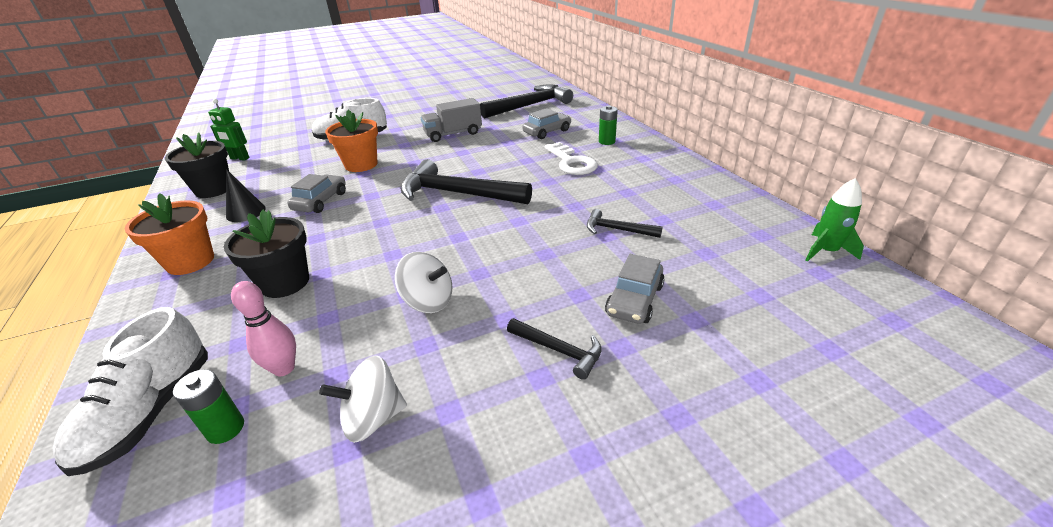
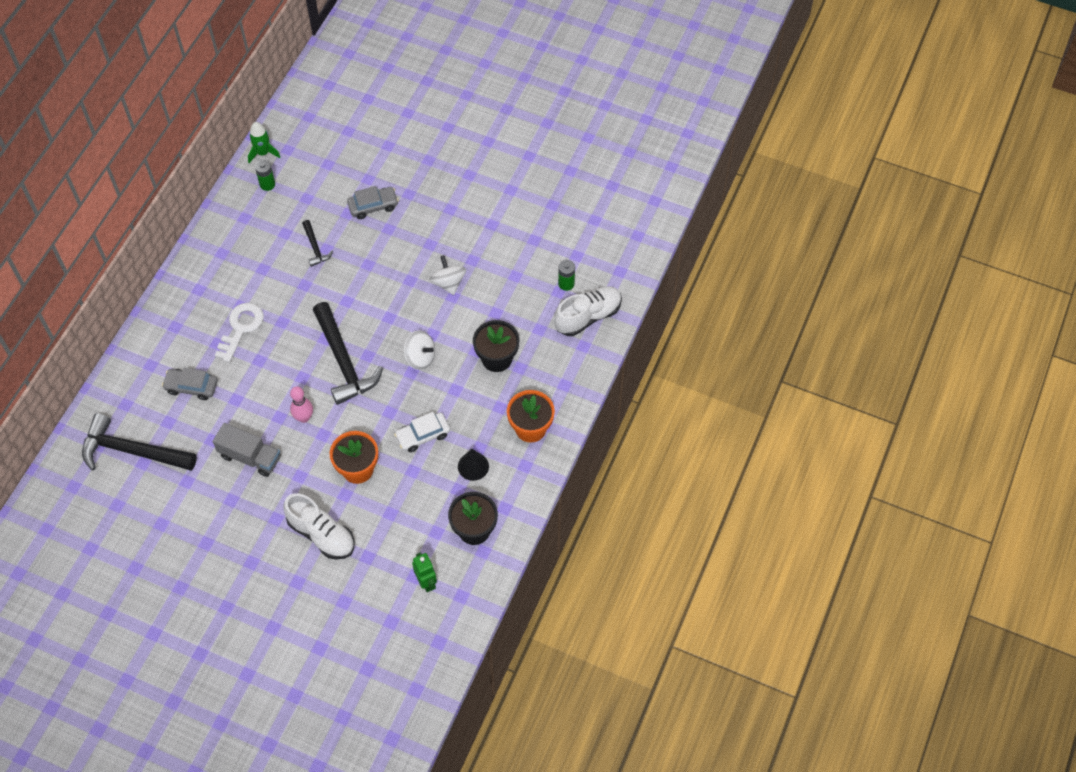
camera: 135 degrees left, 25 degrees up
pink bowling pin [231,281,296,376] -> pink bowling pin moved to [290,386,313,423]
grey car [287,174,346,213] -> white car [394,412,450,452]
white spinning top [319,356,407,443] -> white spinning top moved to [403,330,435,370]
black hammer [507,318,602,380] -> none
green battery [599,105,618,145] -> green battery moved to [255,160,275,191]

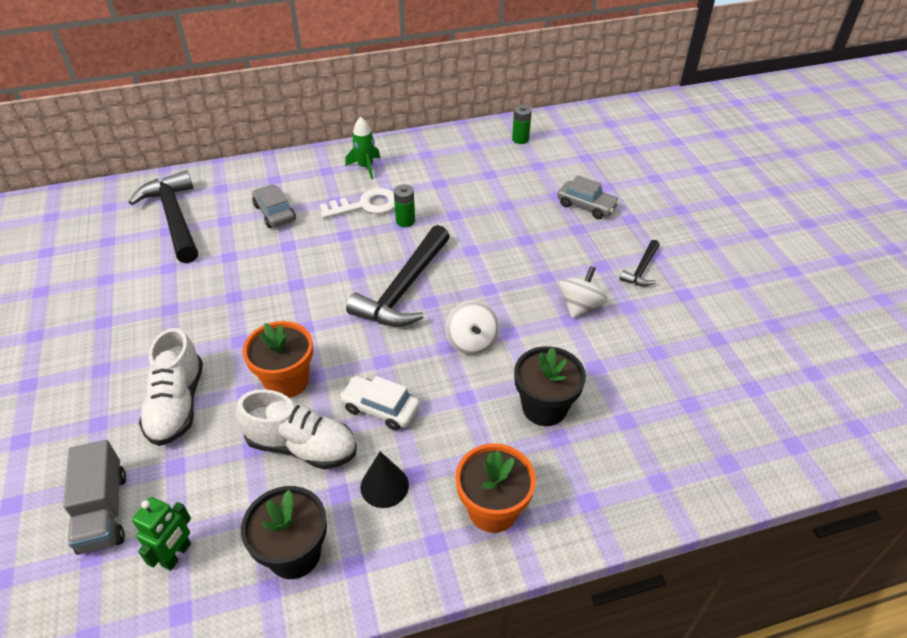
camera: 50 degrees right, 15 degrees down
grey truck [213,423,280,477] -> grey truck moved to [63,440,126,555]
green rocket [248,122,280,163] -> green rocket moved to [345,117,380,179]
pink bowling pin [290,386,313,423] -> none
black hammer [302,220,333,267] -> black hammer moved to [619,240,660,286]
white shoe [554,286,622,336] -> white shoe moved to [236,389,357,469]
green battery [558,260,575,291] -> green battery moved to [394,184,415,227]

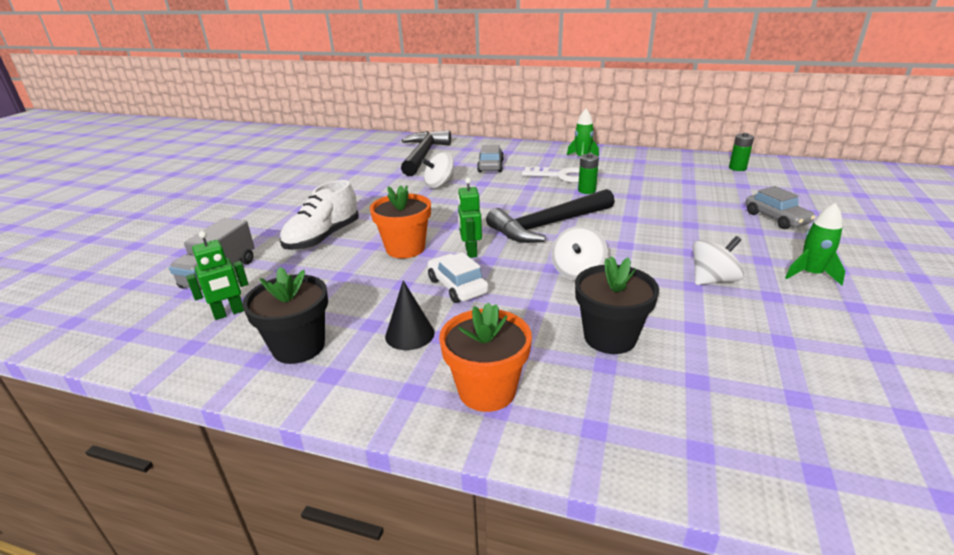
camera: 35 degrees right, 15 degrees down
white shoe [236,389,357,469] -> none
black hammer [619,240,660,286] -> green rocket [785,203,845,285]
none -> white spinning top [422,152,454,188]
none -> green robot [458,178,482,258]

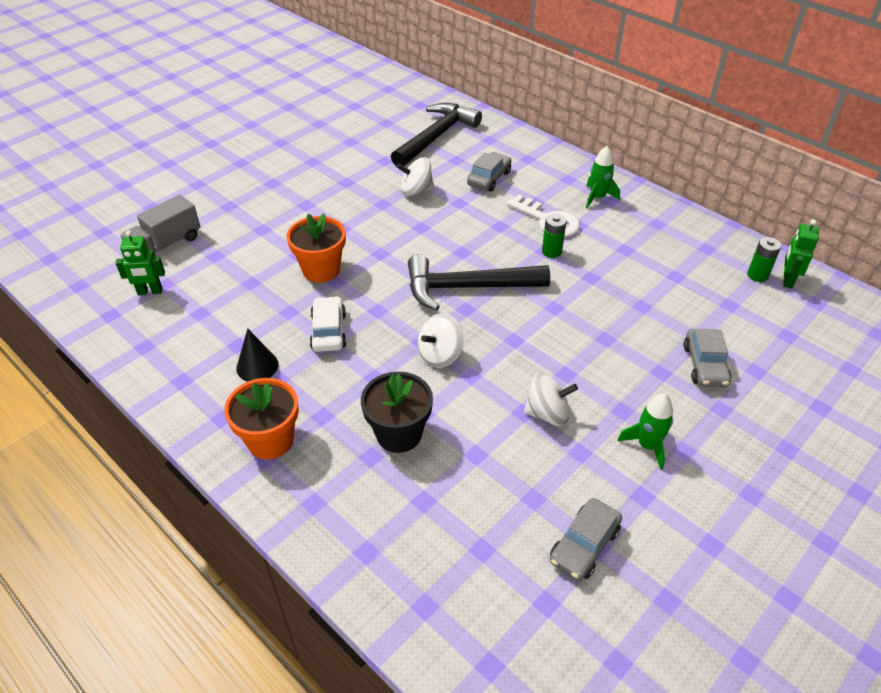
camera: 25 degrees right, 15 degrees up
black flower pot [242,267,328,364] -> none
white shoe [280,180,359,250] -> none
green robot [458,178,482,258] -> green robot moved to [783,220,819,288]
none -> grey car [550,498,622,580]

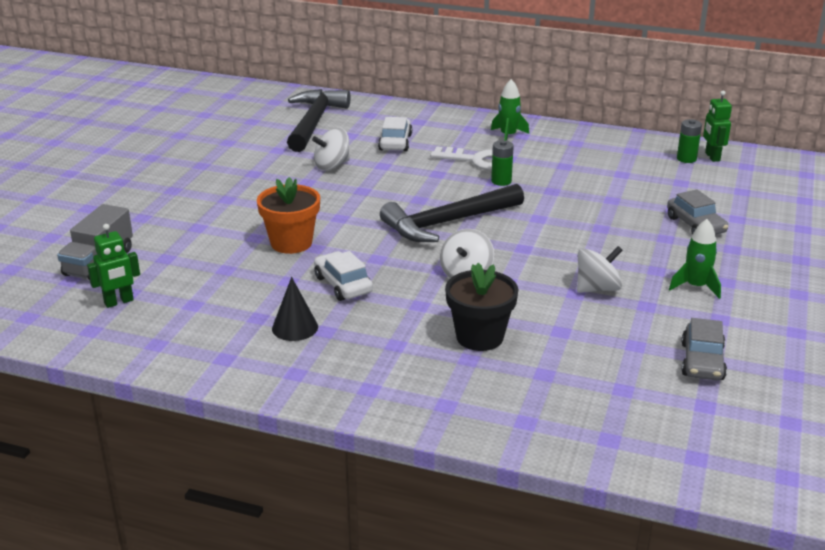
camera: 25 degrees left, 15 degrees down
orange flower pot [224,378,299,459] -> none
grey car [467,152,512,192] -> white car [378,117,412,151]

